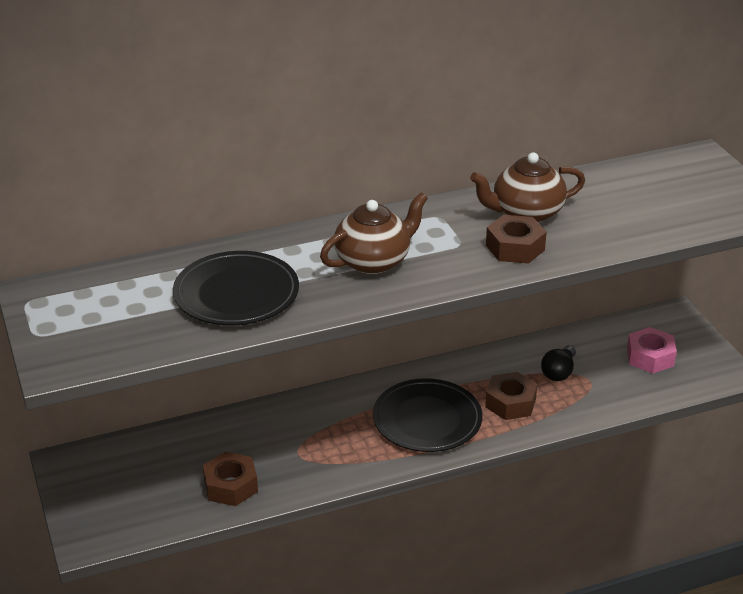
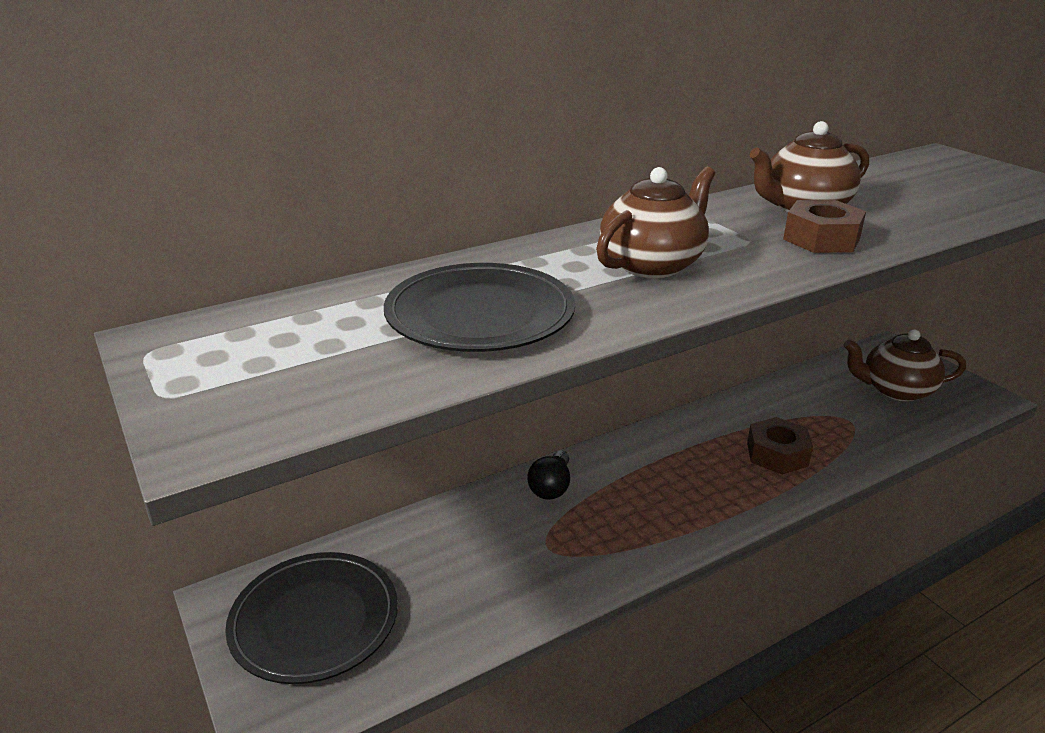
camera: 10 degrees left, 5 degrees down
brown nut [203,452,258,506] -> none
black plate [373,378,483,452] -> black plate moved to [225,552,398,684]
black light bulb [541,345,576,381] -> black light bulb moved to [527,451,570,500]
pink nut [627,327,677,373] -> brown teapot [843,329,966,402]

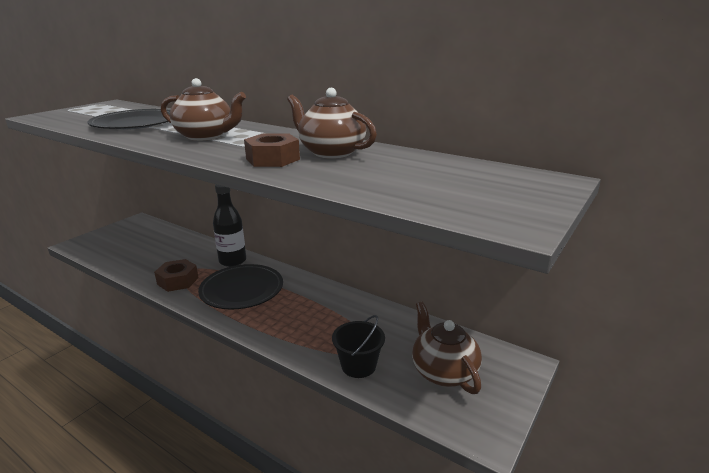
camera: 65 degrees right, 5 degrees down
black plate [225,552,398,684] -> black plate moved to [198,264,283,310]
black light bulb [527,451,570,500] -> black bottle [213,184,246,267]
brown nut [747,417,813,475] -> brown nut moved to [154,259,199,292]
none -> black bucket [332,315,385,378]

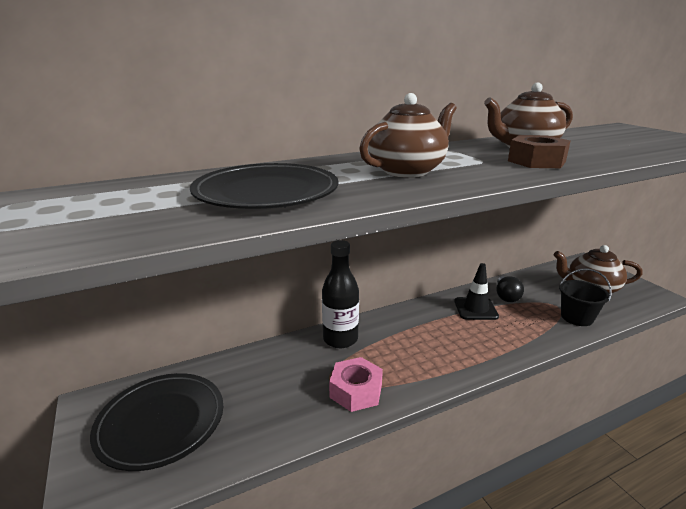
camera: 60 degrees left, 0 degrees up
brown nut [154,259,199,292] -> pink nut [329,357,383,412]
black plate [198,264,283,310] -> black plate moved to [90,373,223,471]
none -> black traffic cone [454,263,499,320]
none -> black light bulb [496,276,524,302]

